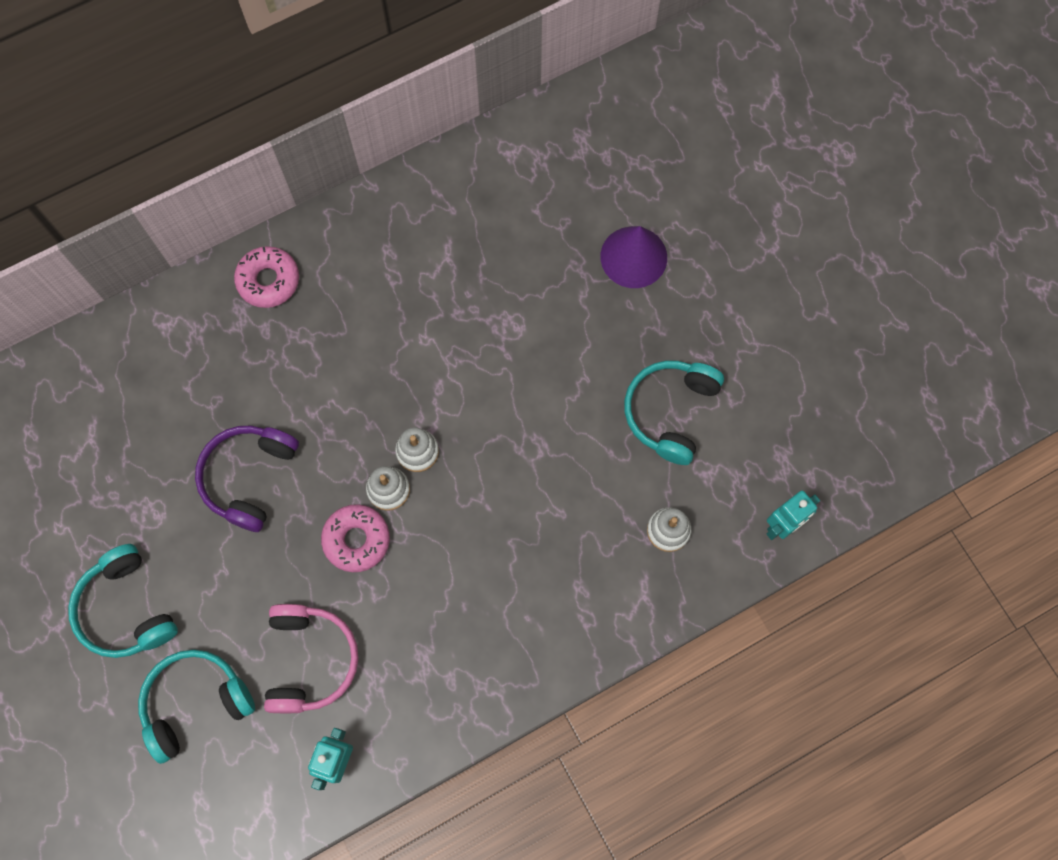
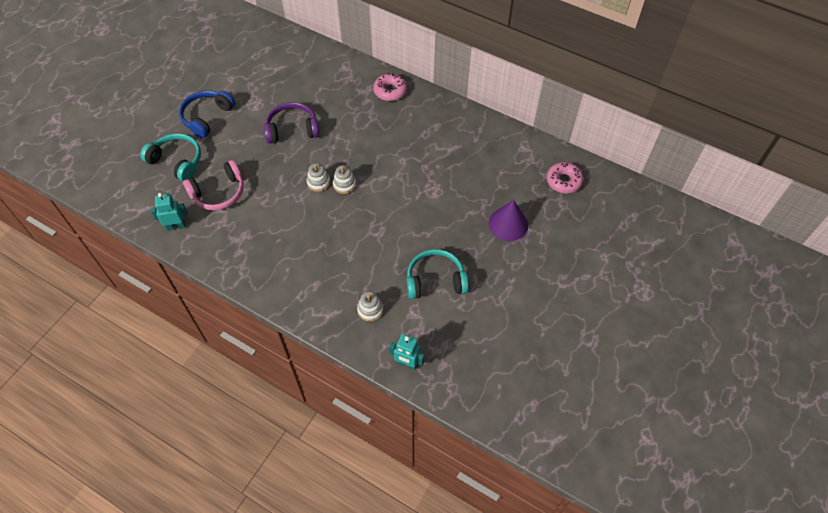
camera: 60 degrees right, 15 degrees down
turquoise headphones [68,544,178,658] -> blue headphones [179,90,235,138]
pink donut [321,504,390,572] -> pink donut moved to [547,162,583,194]

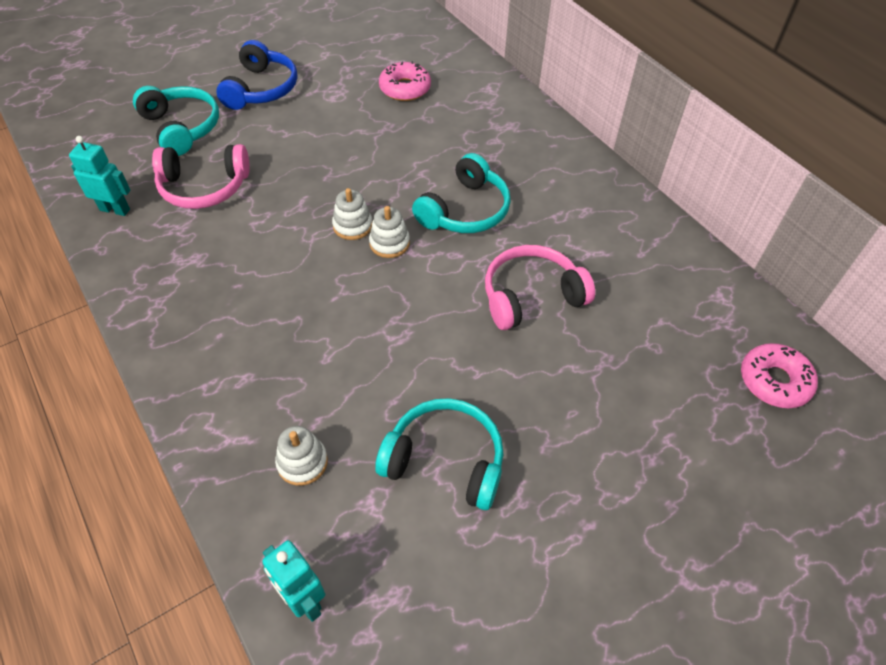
camera: 25 degrees right, 5 degrees down
blue headphones [179,90,235,138] -> blue headphones turned 135 degrees clockwise [216,40,297,110]
purple headphones [264,102,319,143] -> none
pink donut [373,73,407,101] -> pink donut moved to [379,61,431,101]
purple cone [488,200,528,241] -> none
none -> turquoise headphones [412,153,511,233]
none -> pink headphones [485,245,595,330]

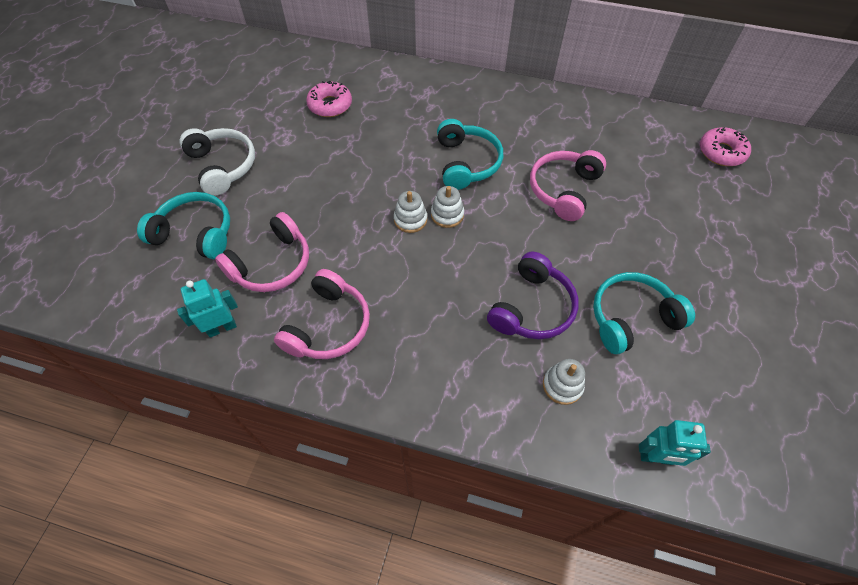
camera: 40 degrees left, 5 degrees up
blue headphones [216,40,297,110] -> white headphones [180,128,255,196]
none -> pink headphones [274,269,370,359]
none -> purple headphones [487,252,579,339]

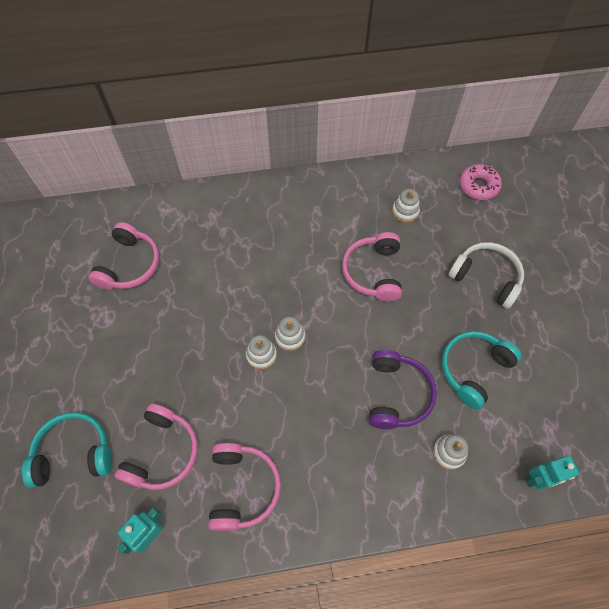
camera: 25 degrees left, 5 degrees up
white headphones [180,128,255,196] -> white headphones moved to [448,242,524,309]
pink donut [306,80,352,117] -> pink headphones [88,222,159,290]
turquoise headphones [437,119,503,190] -> none
none -> white stacking toy [392,189,420,223]

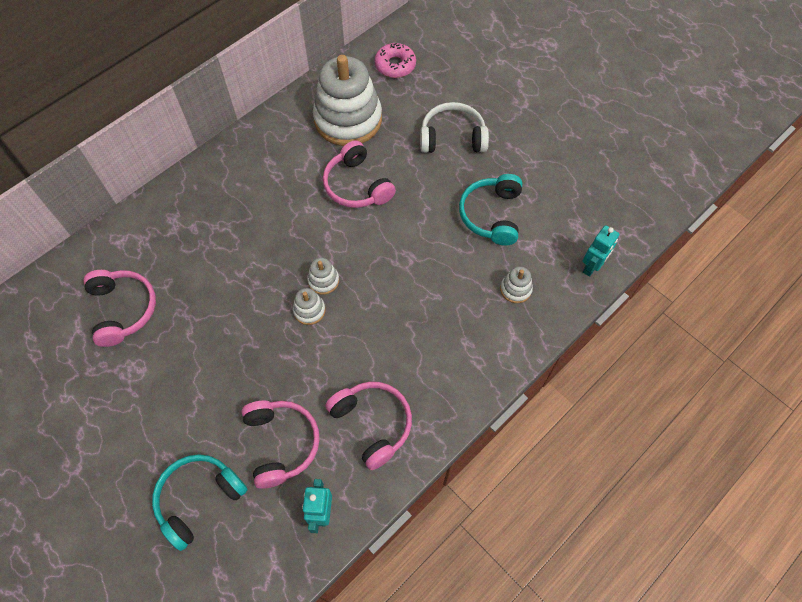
camera: 35 degrees left, 0 degrees up
purple headphones [369,350,437,429] -> none
white stacking toy [392,189,420,223] -> white stacking toy [313,55,382,146], size x2.43

